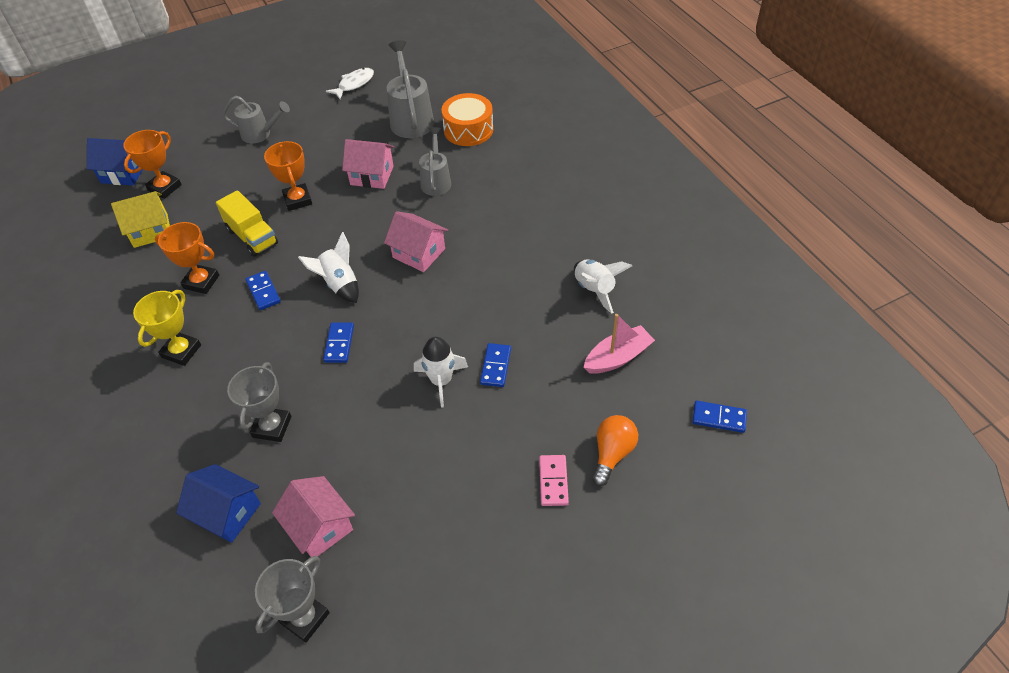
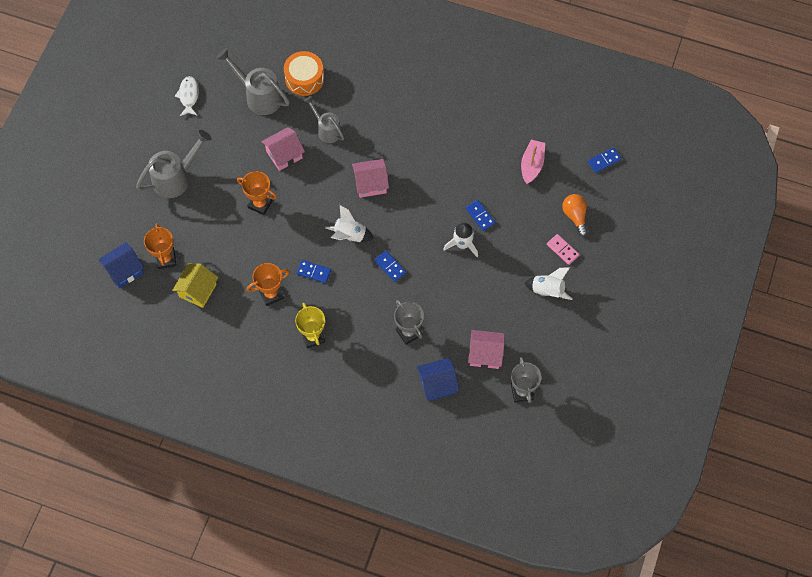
camera: 45 degrees left, 15 degrees up
yellow truck [216,190,278,257] -> none
grey watering can [222,96,290,143] -> grey watering can [136,130,211,198], size x1.54
white rocket [574,259,632,314] -> white rocket moved to [525,267,573,300]

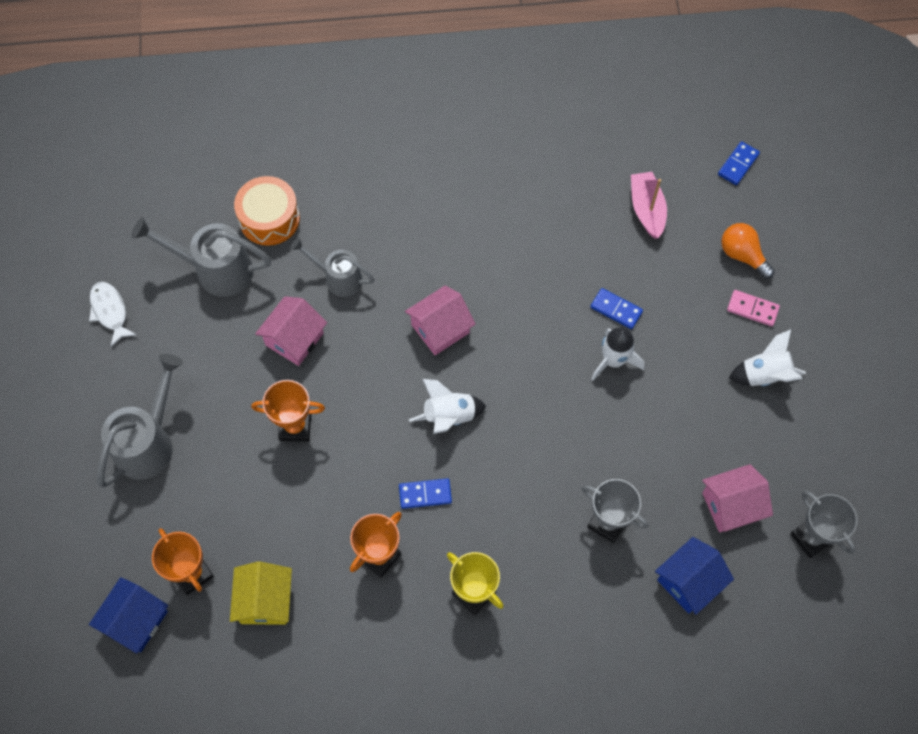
camera: 25 degrees left, 0 degrees up
blue domino [374,251,406,282] -> none

